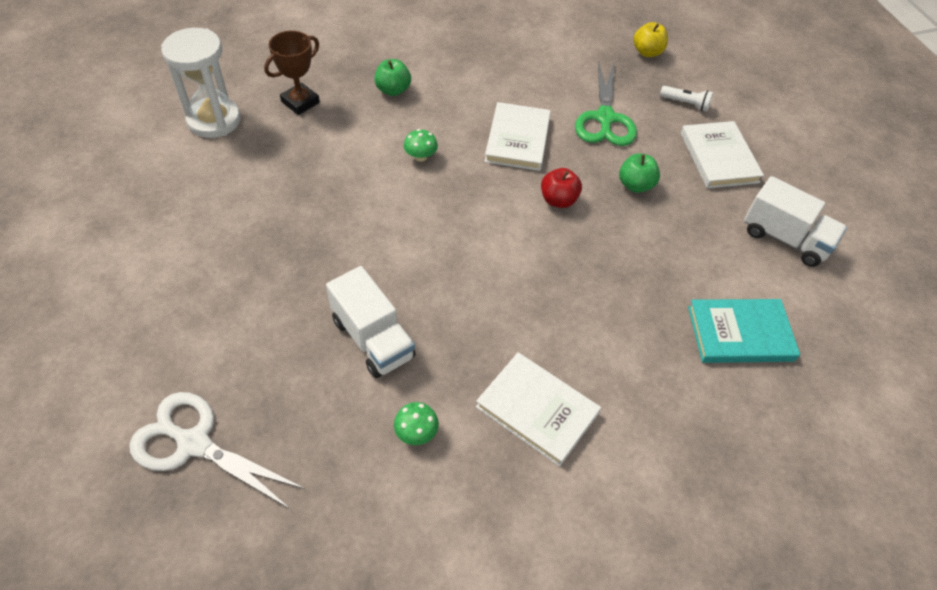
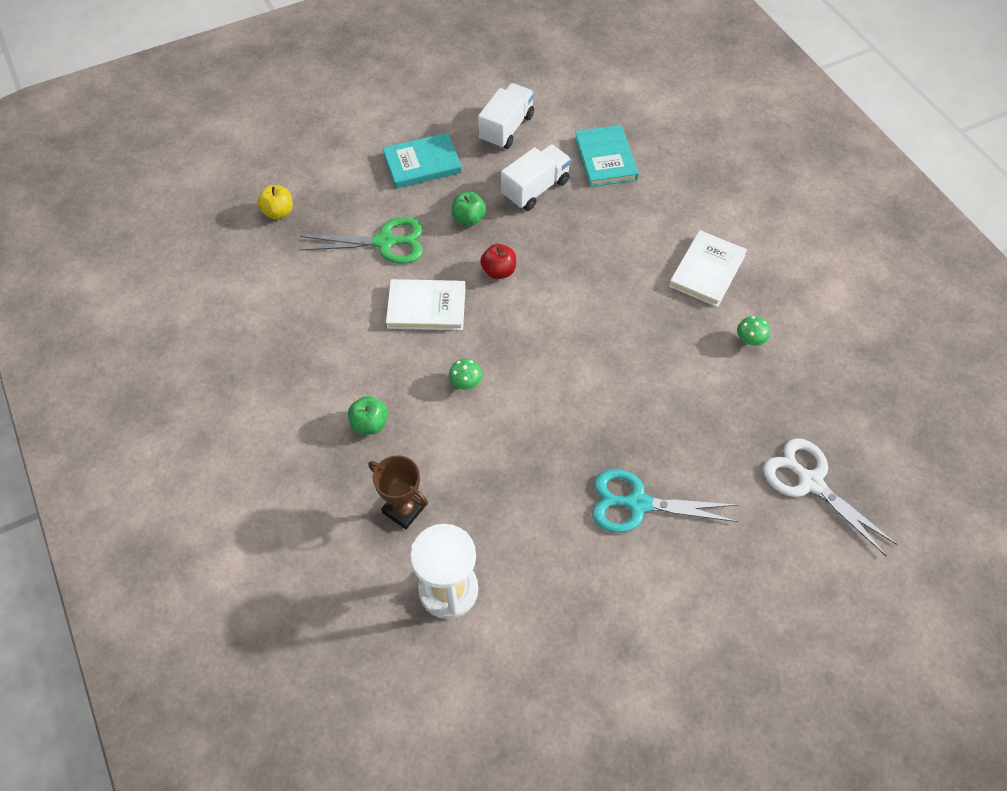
camera: 95 degrees left, 5 degrees up
white scissors [129,392,305,509] -> white scissors turned 120 degrees clockwise [763,438,898,557]
white truck [326,266,415,378] -> white truck moved to [501,144,571,211]
white flashlight [660,86,713,111] -> none
white book [681,121,764,188] -> turquoise book [383,133,462,188]
none -> turquoise scissors [592,469,739,533]

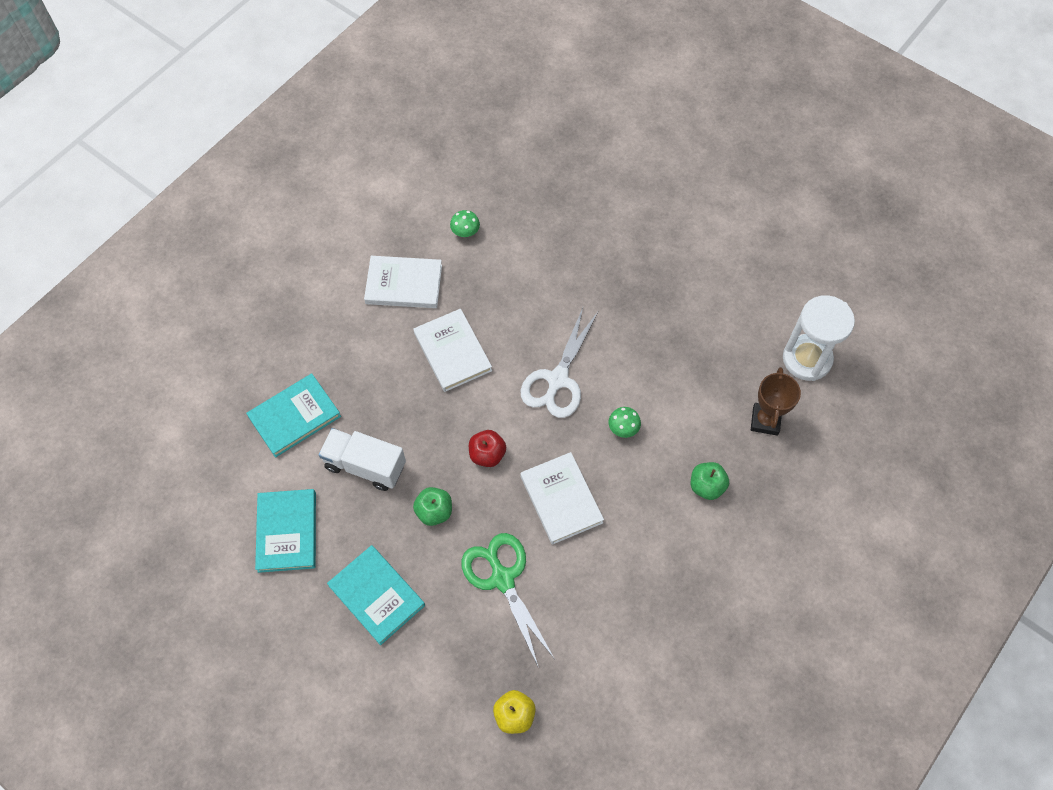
camera: 115 degrees left, 5 degrees up
white truck [478,83,534,149] -> turquoise book [255,489,316,573]
turquoise scissors [592,469,739,533] -> none
white scissors [763,438,898,557] -> white scissors moved to [521,308,598,418]
none -> white book [413,309,492,392]

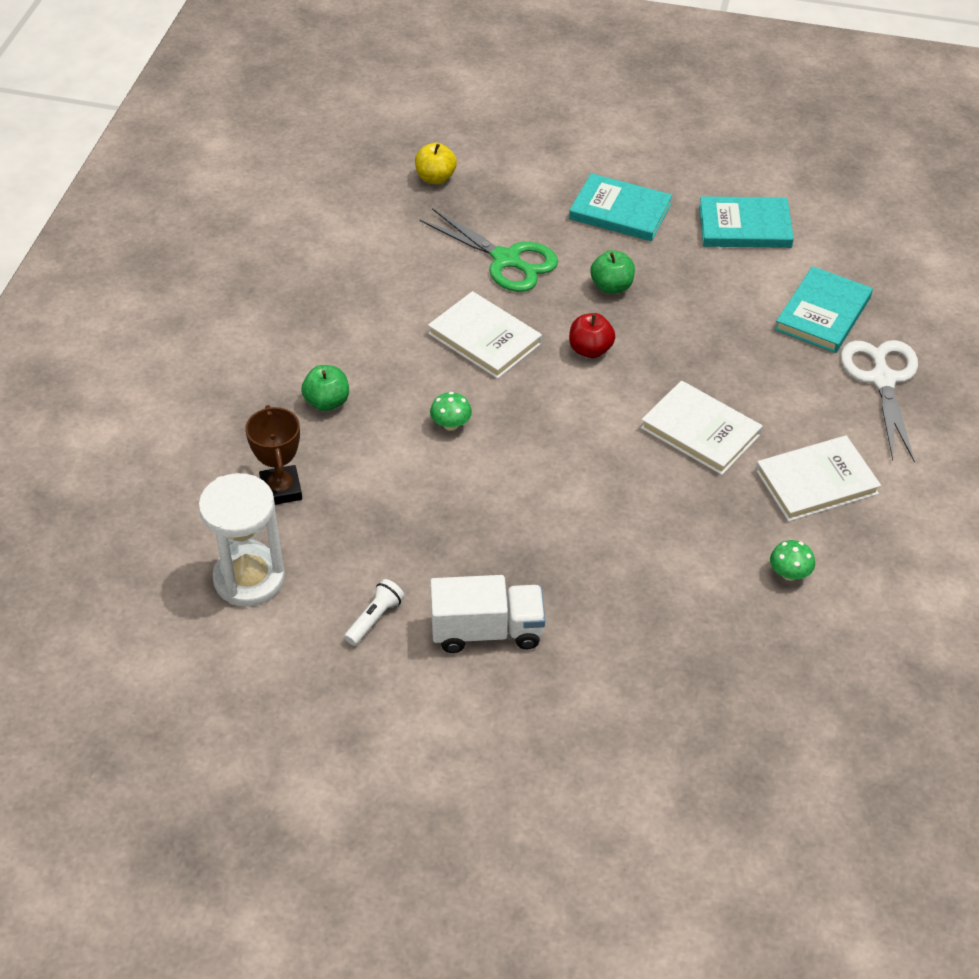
camera: 155 degrees right, 15 degrees down
turquoise book [255,489,316,573] -> turquoise book turned 60 degrees counterclockwise [699,196,794,248]
white truck [318,428,406,491] -> white truck moved to [430,575,545,653]
white scissors [521,308,598,418] -> white scissors moved to [841,340,918,462]
none -> white flashlight [344,579,404,645]

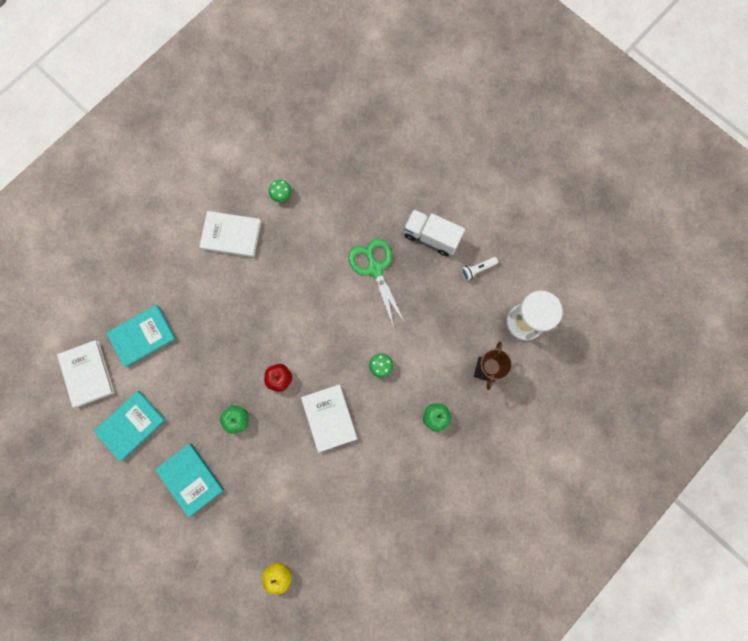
camera: 150 degrees left, 30 degrees up
green scissors [420,208,558,292] -> green scissors moved to [348,239,405,327]
white book [641,381,763,475] -> white book moved to [57,340,115,408]
turquoise book [699,196,794,248] -> turquoise book turned 75 degrees counterclockwise [93,391,166,461]
white scissors [841,340,918,462] -> none

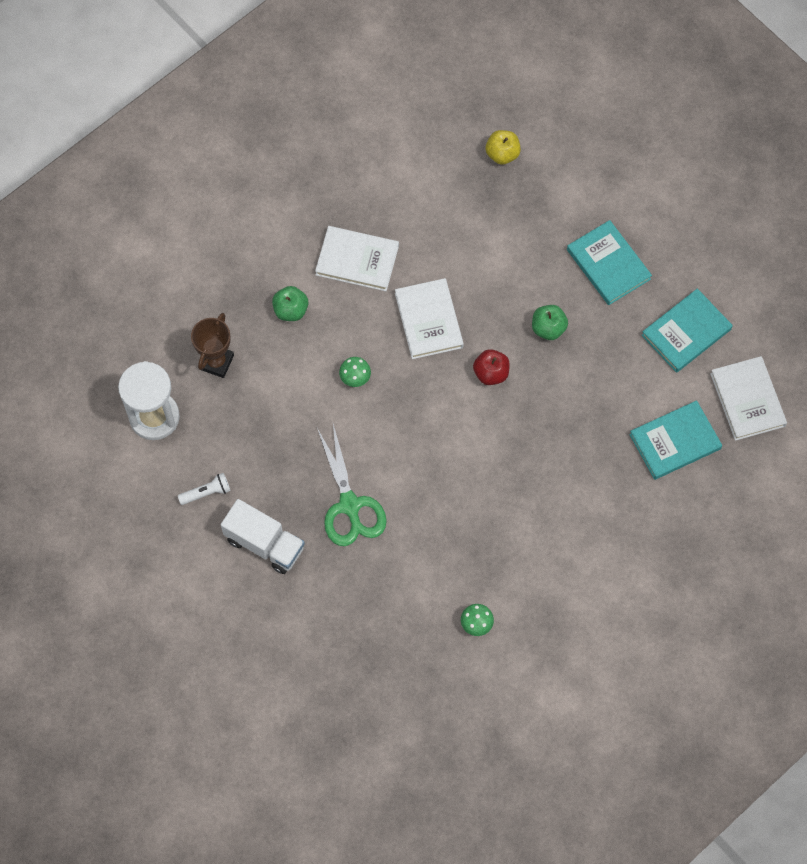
camera: 175 degrees left, 10 degrees down
white book [199,211,261,257] -> white book moved to [315,226,399,291]

